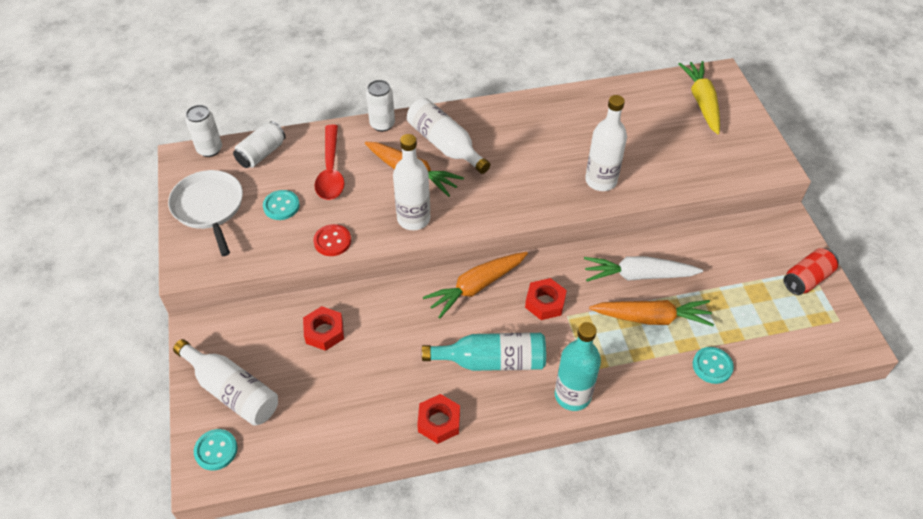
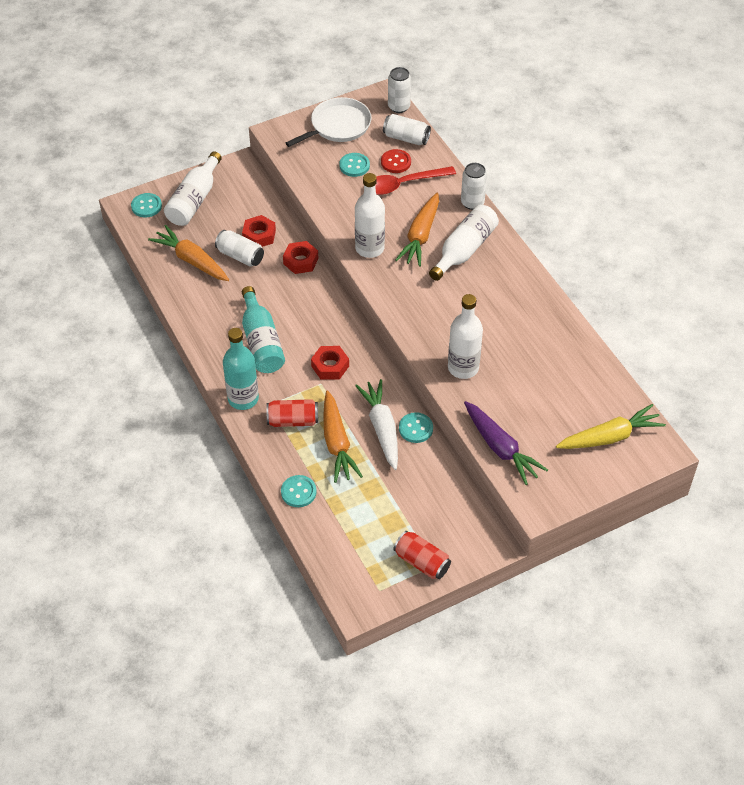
camera: 75 degrees right, 0 degrees up
red button [314,224,351,256] -> red button moved to [381,149,411,173]
red nut [417,394,460,444] -> red nut moved to [283,241,318,274]
orange carrot [423,252,528,318] -> orange carrot moved to [148,225,229,281]
none -> white can [215,230,264,267]
none -> red can [266,399,318,427]
none -> turquoise button [399,412,433,443]
none -> purple carrot [464,401,548,485]

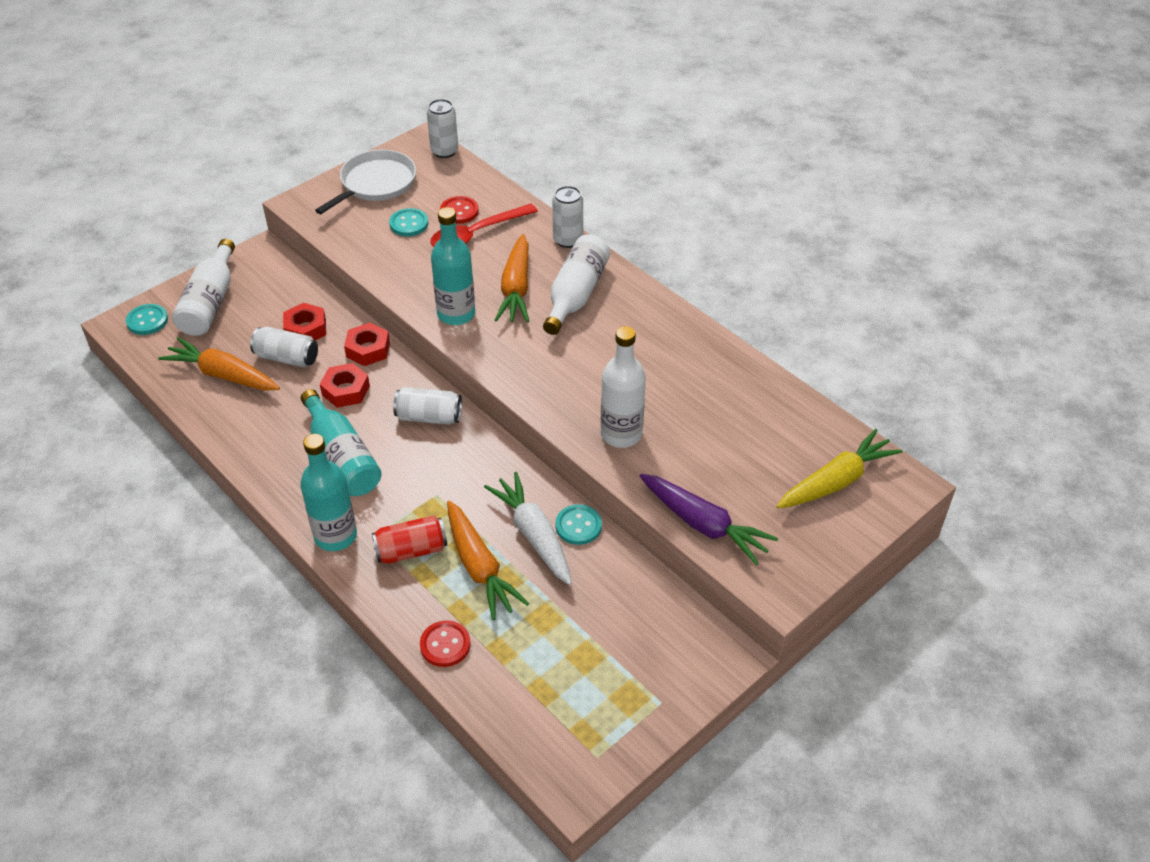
camera: 15 degrees left, 5 degrees down
turquoise button [281,475,317,507] -> red button [420,620,471,667]
red nut [311,346,349,380] -> red nut moved to [320,363,370,408]
white bottle [355,173,385,258] -> turquoise bottle [431,207,475,325]
white can [383,114,431,145] -> white can moved to [393,387,462,425]
red can [393,531,451,579] -> none

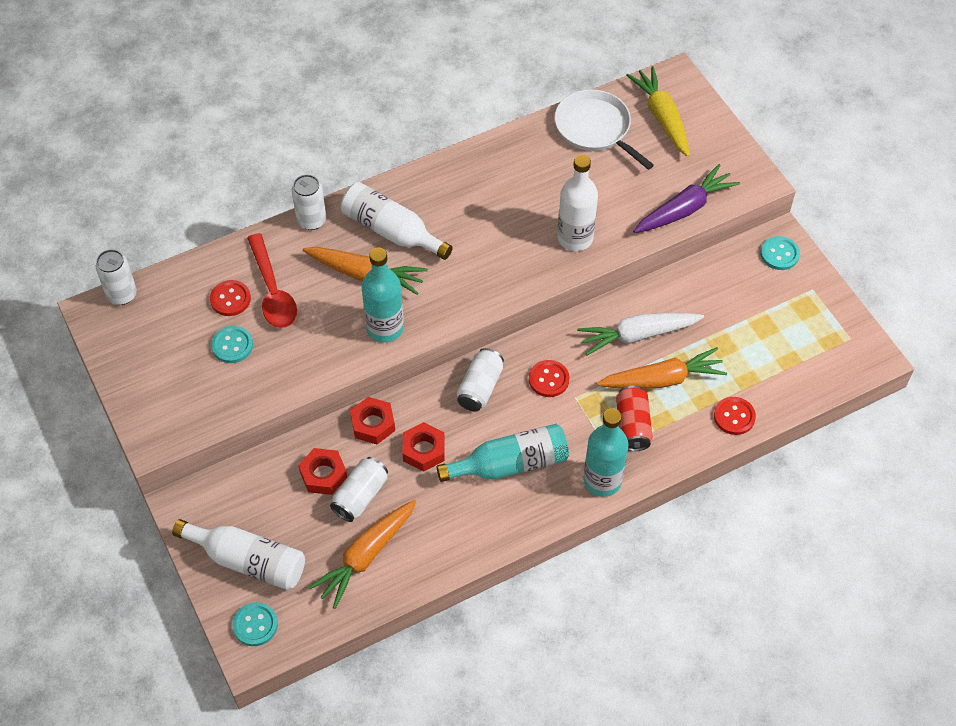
camera: 75 degrees left, 10 degrees up
white pan [315,150,416,214] -> white pan moved to [555,89,654,170]
turquoise button [555,504,602,545] -> turquoise button moved to [760,236,800,270]
none -> red button [529,360,570,397]

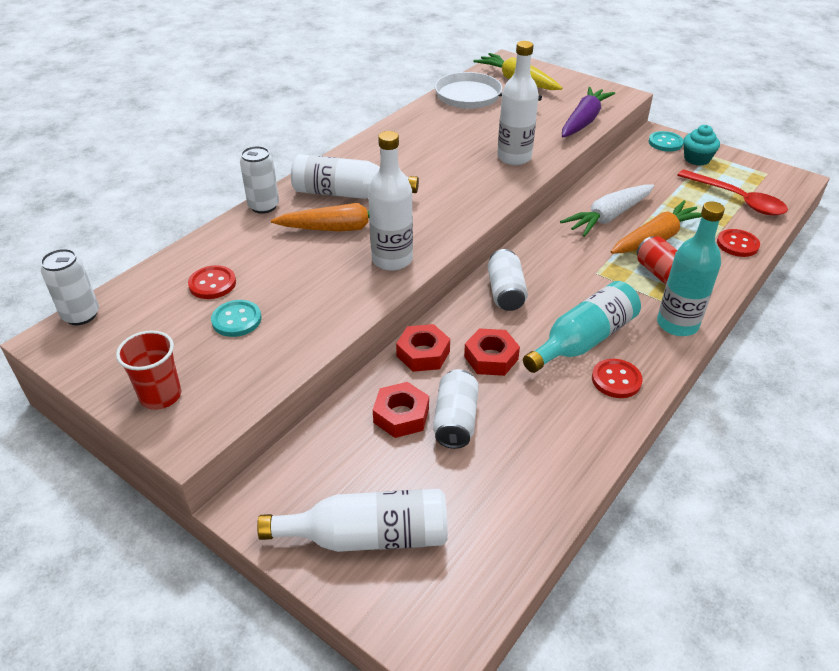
camera: 25 degrees left, 15 degrees down
turquoise button [232,602,278,646] -> none
red spoon [247,233,297,328] -> red spoon moved to [677,170,788,215]
orange carrot [309,500,416,609] -> none
turquoise bottle [362,247,404,342] -> white bottle [368,131,413,271]
red button [529,360,570,397] -> red button moved to [592,359,643,398]
none -> red cup [116,330,181,410]
none -> turquoise cupcake [683,125,720,166]

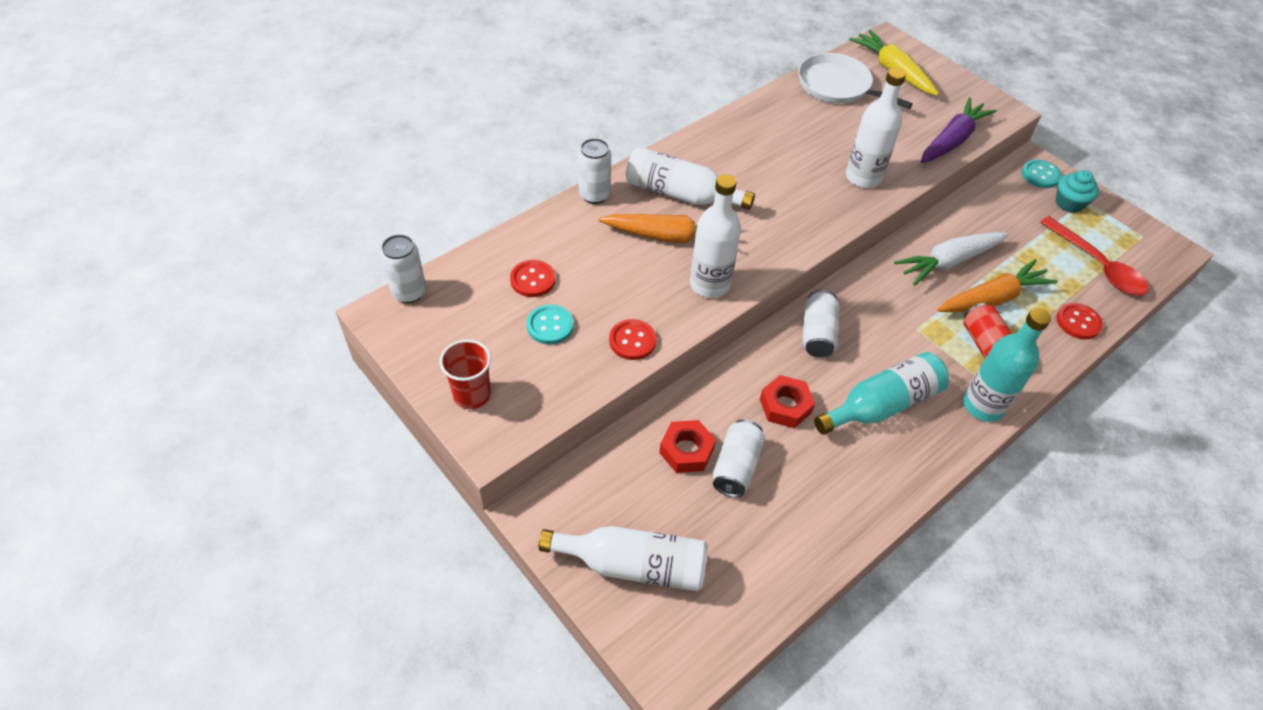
camera: 10 degrees right, 10 degrees up
red nut [396,324,450,372] -> none
red button [592,359,643,398] -> red button moved to [609,319,657,360]

